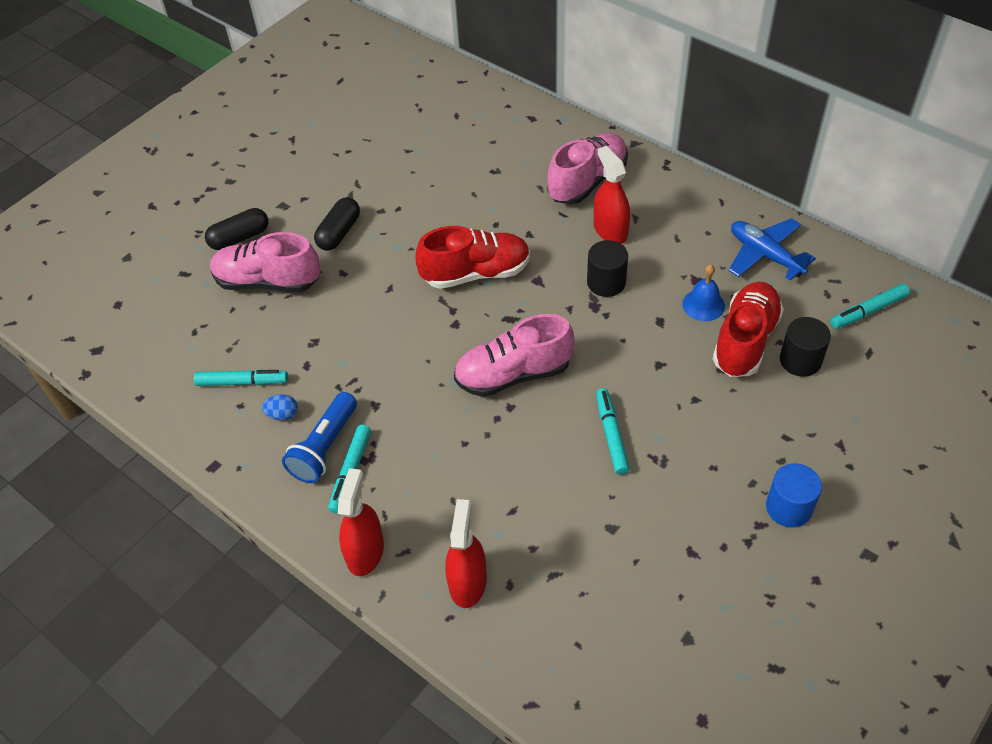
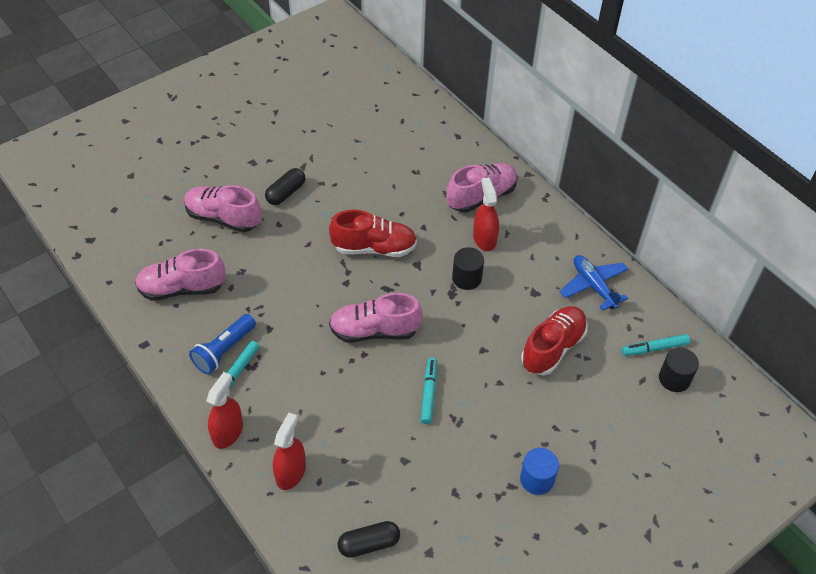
camera: 10 degrees right, 0 degrees up
turquoise marker [194,369,288,386] -> pink shoe [135,249,226,301]
black capsule [205,208,268,250] -> black capsule moved to [338,521,400,558]
blue egg [262,394,298,420] -> none
blue bell [683,265,725,321] -> none
black cylinder [780,317,831,377] -> black cylinder moved to [659,348,699,392]

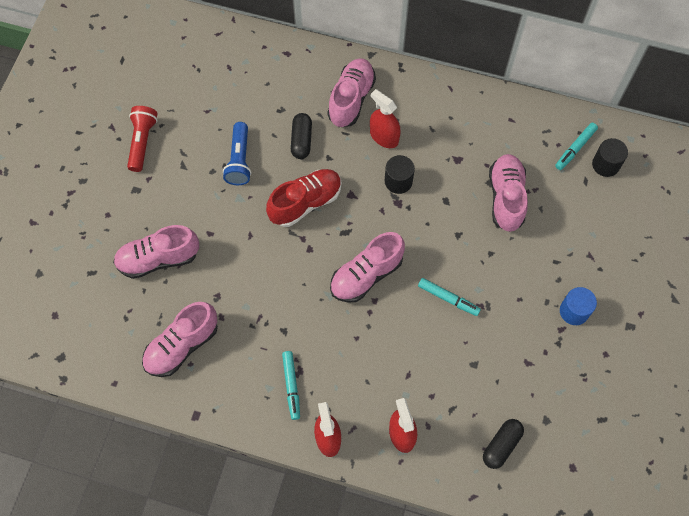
camera: 35 degrees left, 15 degrees up
blue flashlight [189,314,256,374] -> blue flashlight moved to [223,122,251,185]
black capsule [265,168,305,205] -> black capsule moved to [291,113,312,159]
turquoise marker [421,358,437,424] -> turquoise marker turned 150 degrees clockwise [418,278,481,316]
red shoe [521,306,588,376] -> pink shoe [489,154,528,232]
blue plane [560,255,628,311] -> none
none -> red flashlight [127,106,158,172]

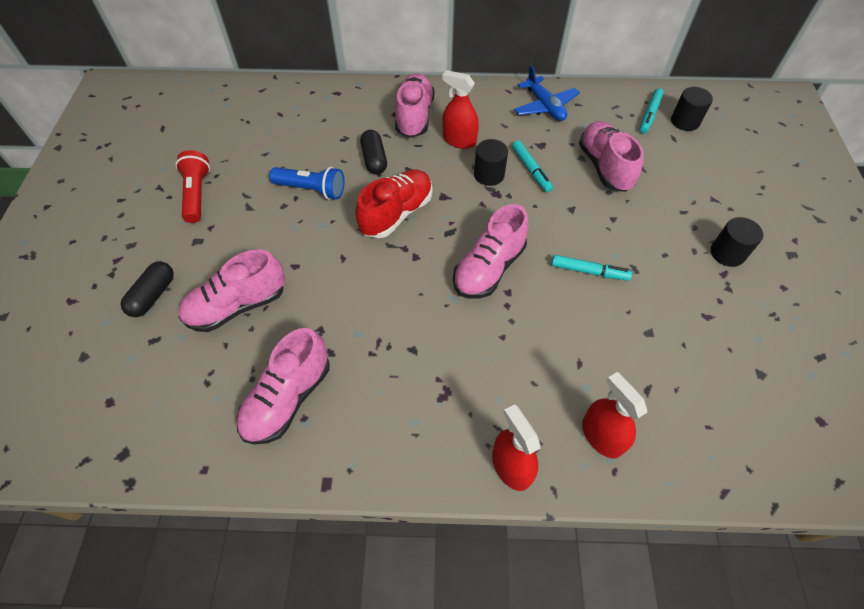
camera: 15 degrees left, 10 degrees down
blue flashlight [223,122,251,185] -> blue flashlight turned 60 degrees counterclockwise [269,167,345,200]
turquoise marker [282,351,300,420] -> turquoise marker moved to [512,140,553,192]
black capsule [483,419,524,469] -> black capsule moved to [121,262,174,317]
blue cylinder [560,287,597,325] -> black cylinder [711,217,763,267]
none -> blue plane [514,65,580,121]

